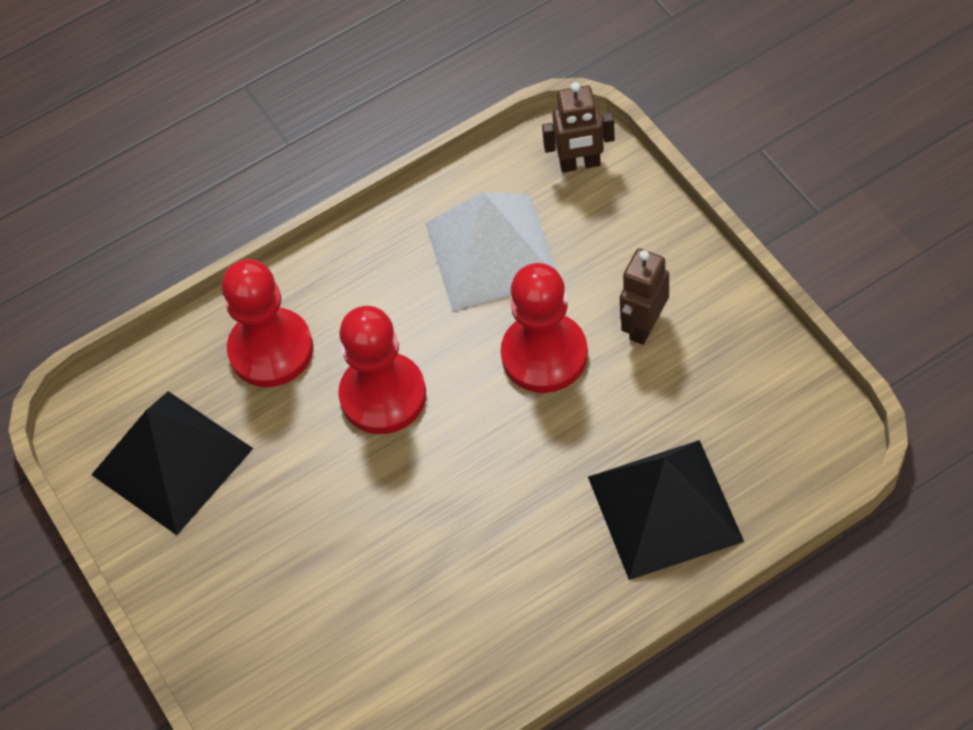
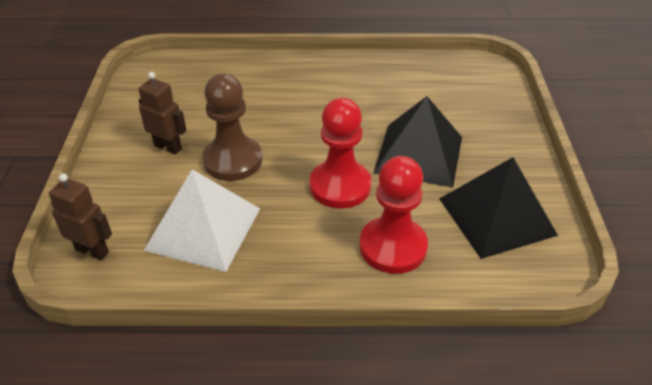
camera: 155 degrees left, 15 degrees down
red pawn [501,263,588,393] -> brown pawn [202,73,262,181]
black pyramid [588,440,744,580] -> black pyramid moved to [374,96,462,187]
brown robot [620,248,669,345] -> brown robot turned 120 degrees counterclockwise [138,72,186,155]

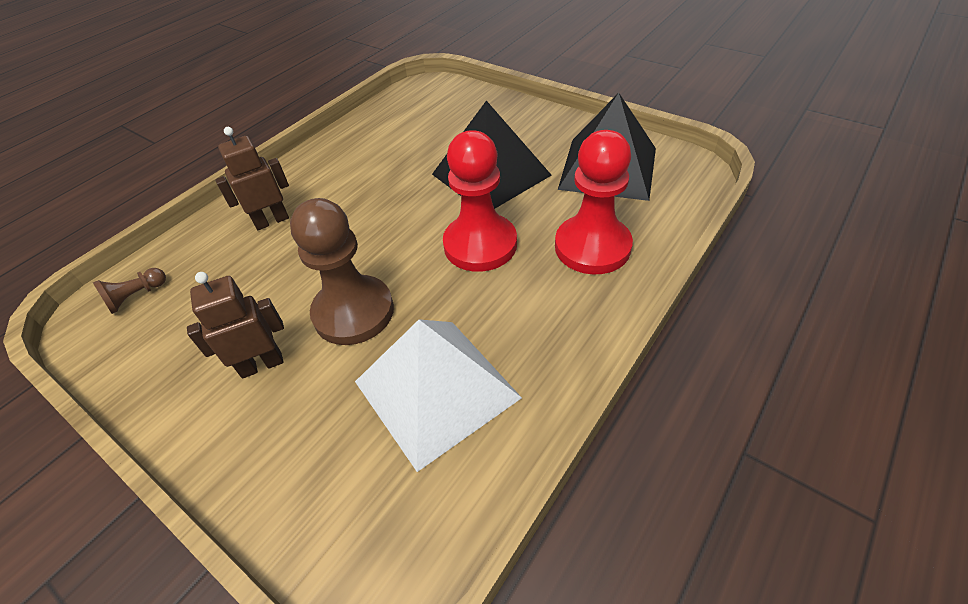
camera: 50 degrees left, 5 degrees up
brown robot [49,173,112,260] -> brown robot moved to [215,127,289,230]
none -> brown pawn [93,268,166,314]

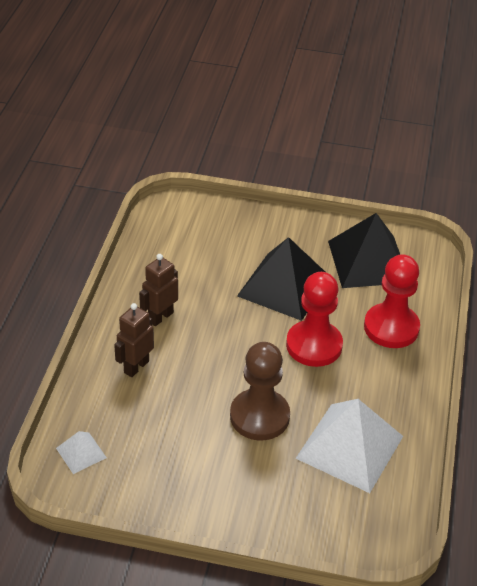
camera: 30 degrees left, 5 degrees down
brown pawn [93,268,166,314] -> white pyramid [56,431,107,474]
brown robot [187,272,284,379] -> brown robot moved to [139,254,178,326]

